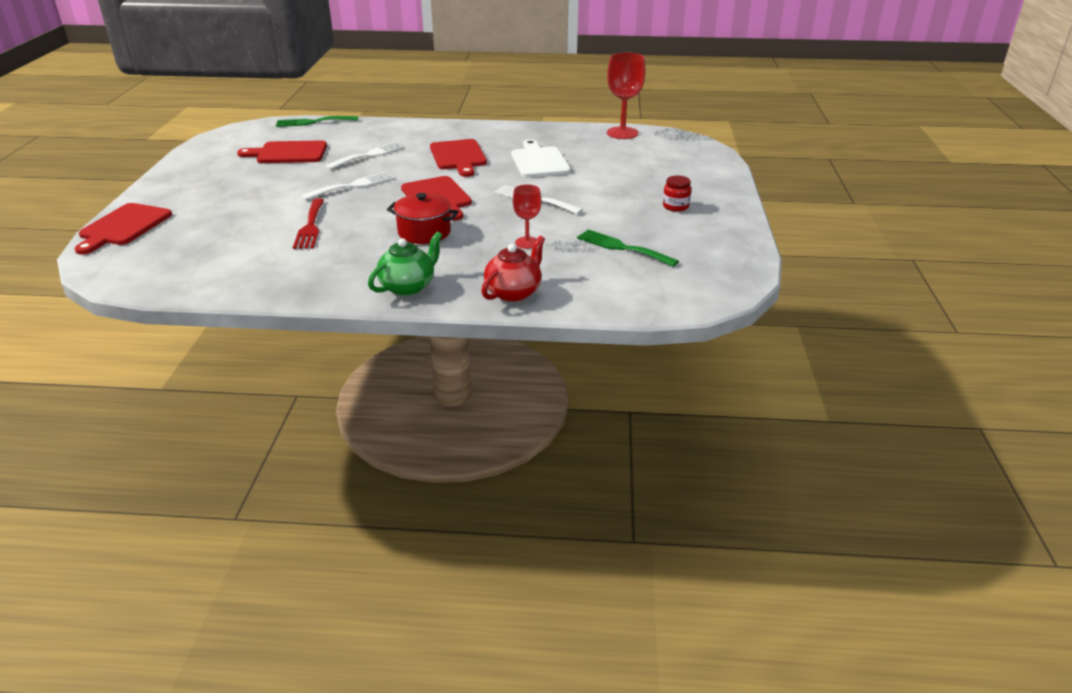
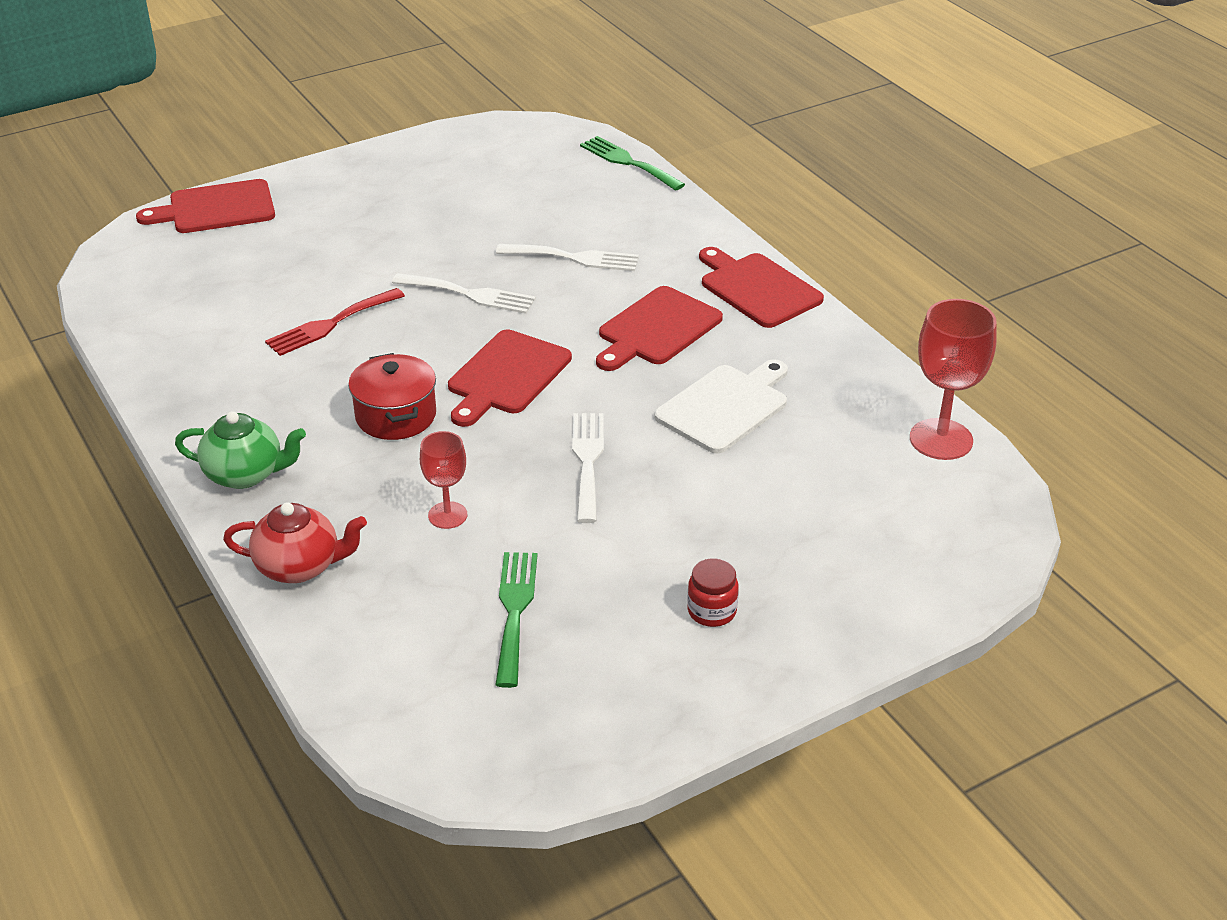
camera: 55 degrees right, 5 degrees up
red cutting board [237,140,327,163] -> red cutting board moved to [699,247,824,328]

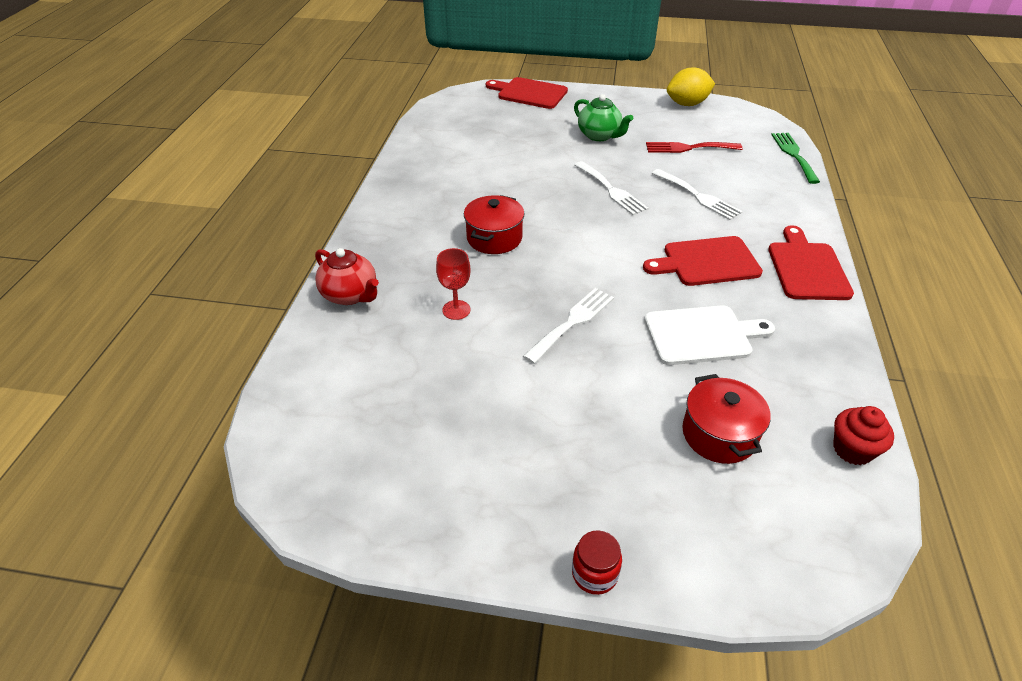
camera: 40 degrees right, 5 degrees up
green teapot [175,411,306,489] -> green teapot moved to [574,94,633,141]
red fork [265,288,405,356] -> red fork moved to [646,142,742,153]
red cutting board [448,330,572,427] -> none
green fork [495,552,538,688] -> none
red jar [687,558,739,627] -> red jar moved to [572,530,622,595]
red goblet [910,299,997,460] -> red cupcake [833,406,894,465]
none -> yellow lemon [667,67,715,106]
none -> red pot [682,374,771,464]

